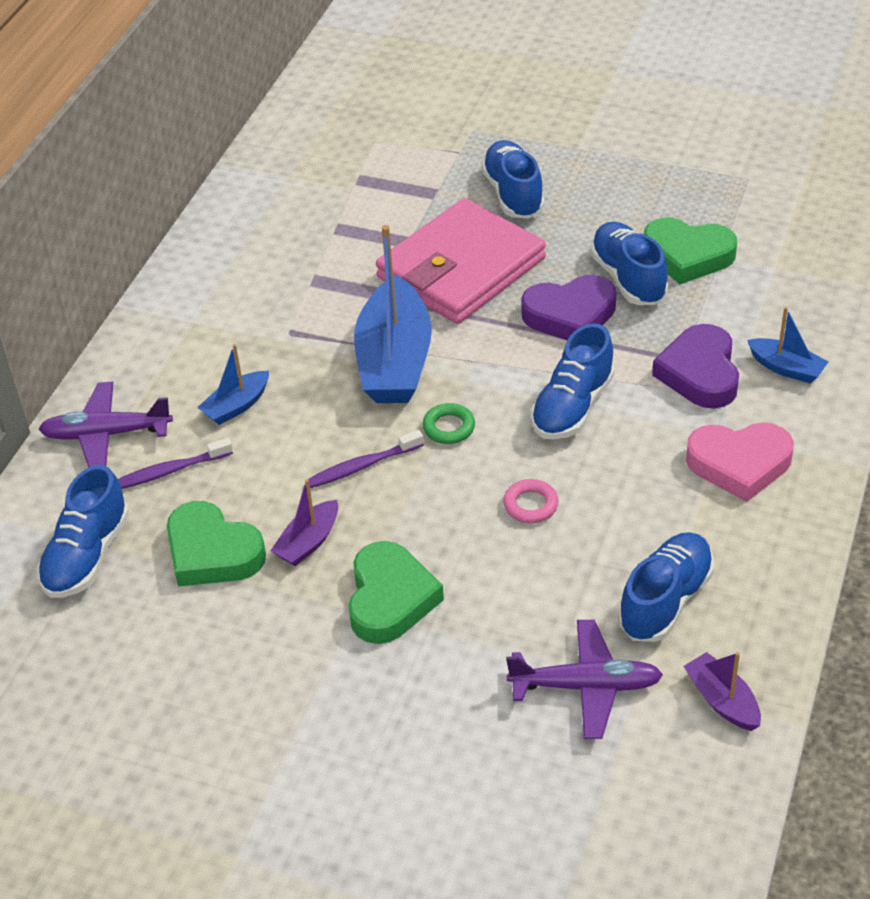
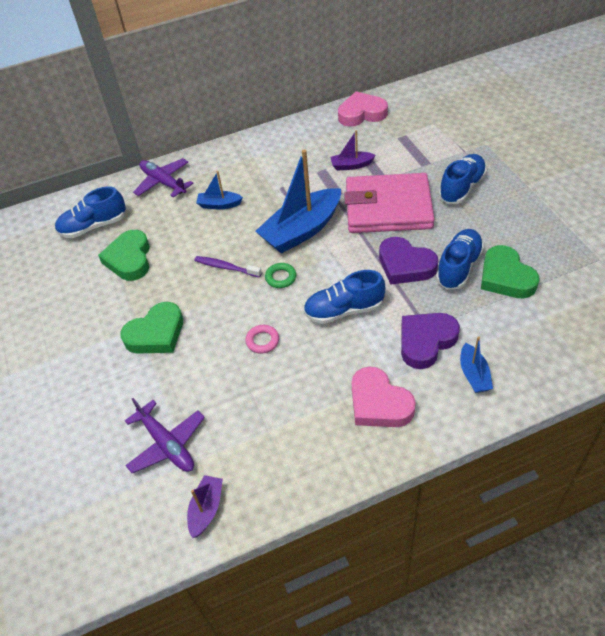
camera: 50 degrees right, 5 degrees up
purple toothbrush [118,438,233,489] -> none
purple boat [270,479,338,566] -> purple boat moved to [330,130,376,171]
blue shoe [618,532,714,642] -> none
none -> pink heart [338,91,388,127]

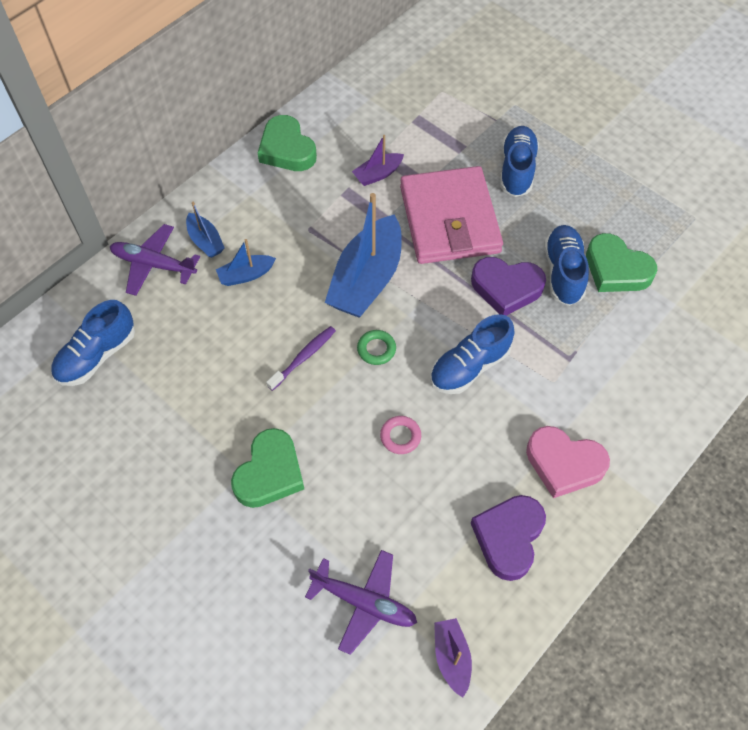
camera: 30 degrees left, 10 degrees up
green heart [98,230,150,281] -> green heart moved to [258,115,317,171]
purple toothbrush [194,256,262,278] -> purple toothbrush turned 135 degrees clockwise [266,326,336,391]
pink heart [338,91,388,127] -> none
pink wallet [344,173,435,233] -> pink wallet turned 75 degrees counterclockwise [400,166,503,264]
purple heart [401,313,460,369] -> purple heart moved to [471,495,546,581]
blue boat [460,336,493,393] -> blue boat moved to [186,202,225,258]

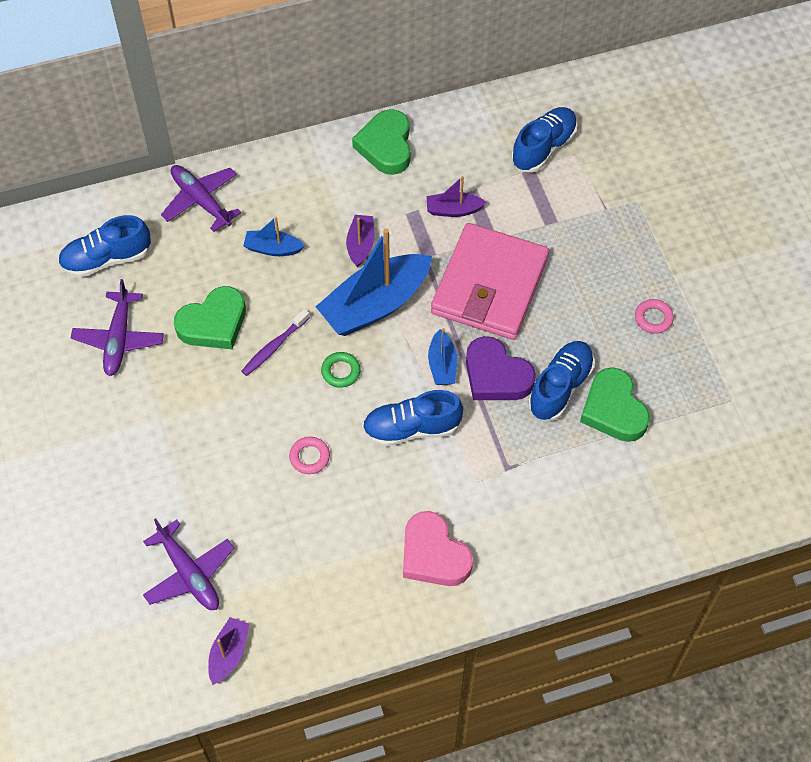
camera: 30 degrees right, 0 degrees up
blue boat [186,202,225,258] -> blue boat moved to [428,328,457,385]
green heart [231,428,304,508] -> green heart moved to [174,286,246,349]
purple toothbrush [266,326,336,391] -> purple toothbrush turned 150 degrees clockwise [241,309,310,376]
purple heart [471,495,546,581] -> none
blue shoe [500,126,539,197] -> blue shoe moved to [512,107,578,173]
none -> purple plane [71,279,164,376]
none -> purple boat [346,215,375,267]
none -> pink ring [635,299,674,334]

